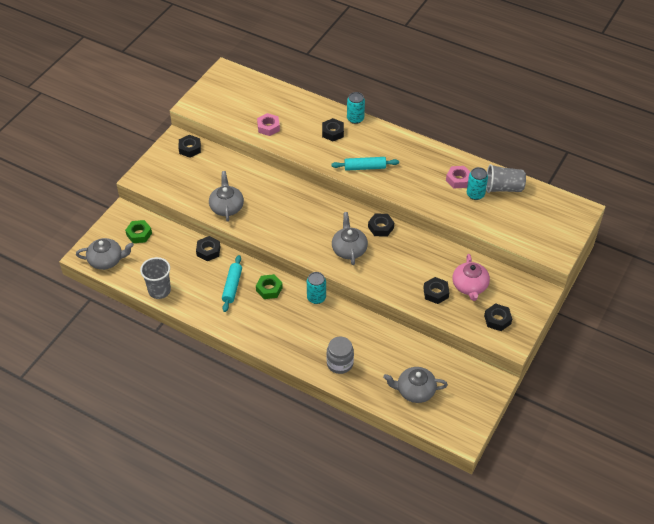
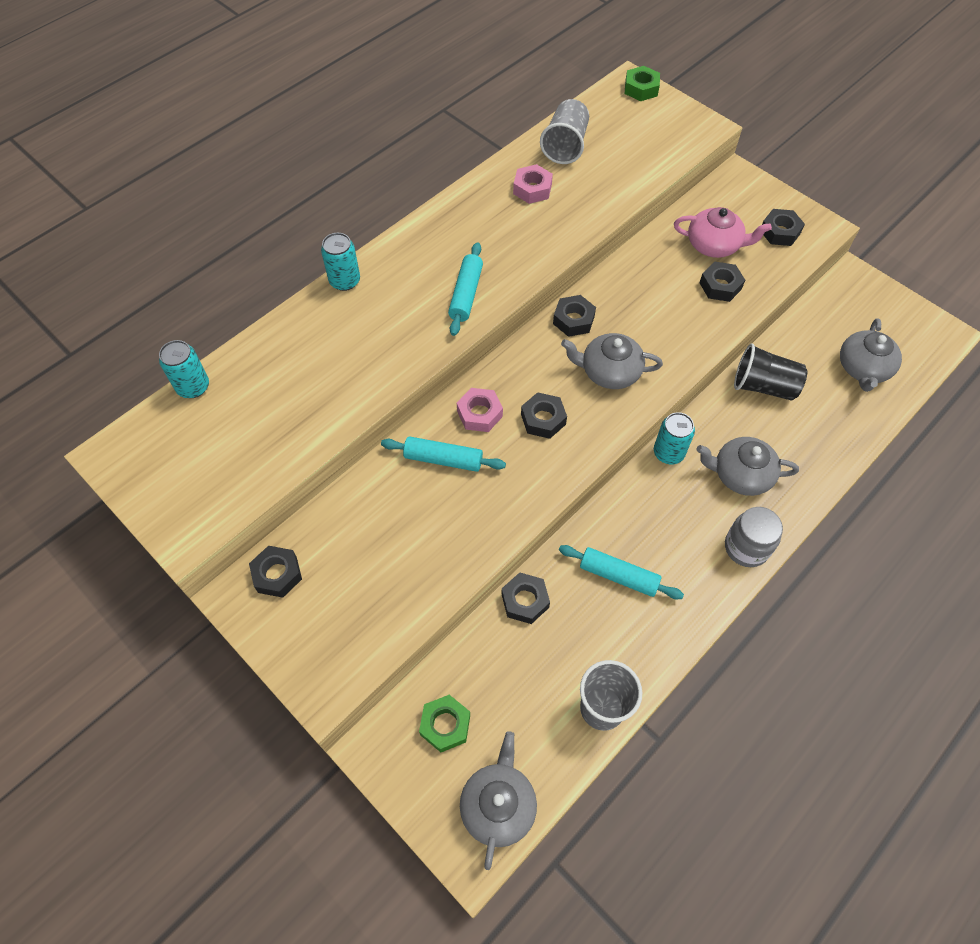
camera: 75 degrees left, 10 degrees up
grey teapot [209,171,244,222] -> grey teapot moved to [697,437,799,496]
green nut [256,274,283,299] -> green nut moved to [625,66,660,101]
pink nut [257,113,280,136] -> pink nut moved to [457,388,503,432]
black nut [322,118,344,141] -> black nut moved to [521,392,567,439]
grey jar [326,337,354,374] -> grey jar moved to [725,507,783,567]
turquoise can [467,167,488,200] -> turquoise can moved to [159,340,209,398]
none -> turquoise rolling pin [381,436,506,472]
none -> black cup [734,344,807,401]

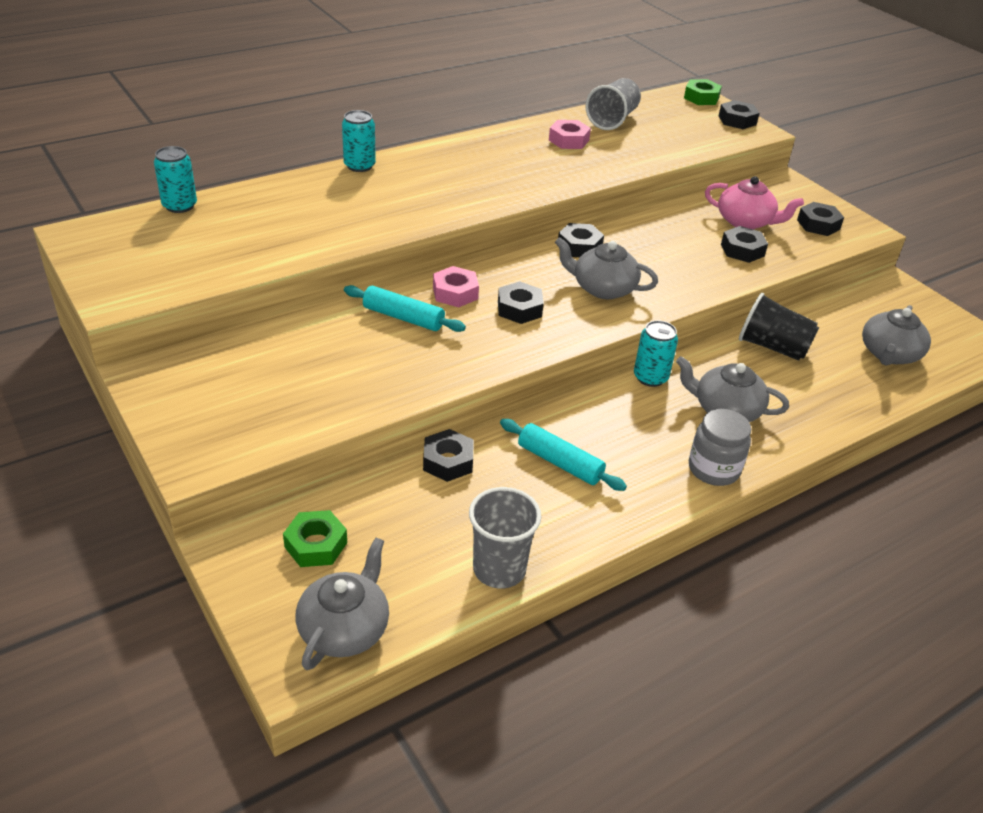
camera: 10 degrees right, 20 degrees down
black nut [249,546,302,598] -> black nut moved to [719,100,759,129]
turquoise rolling pin [448,242,483,336] -> none

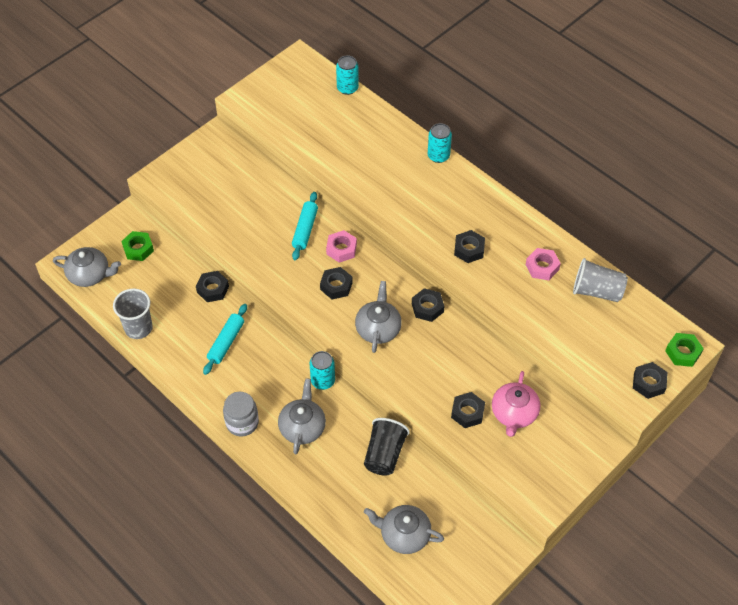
camera: 80 degrees right, 15 degrees up
black nut [797,202,844,236] -> black nut moved to [454,230,485,263]

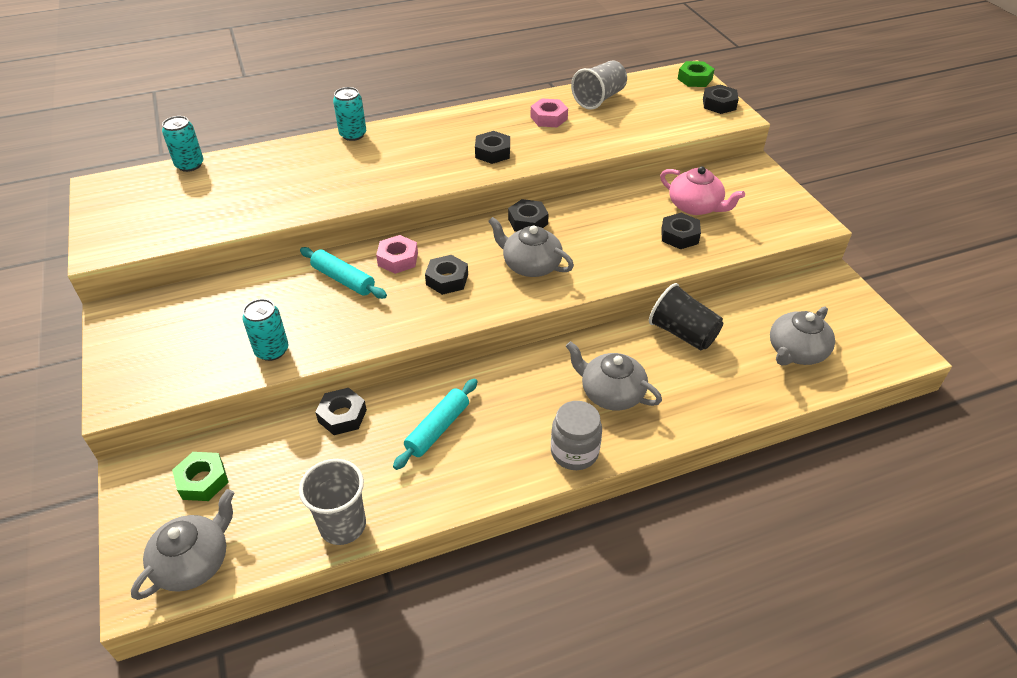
camera: 65 degrees left, 10 degrees down
turquoise rolling pin [203,304,247,375] -> turquoise rolling pin turned 75 degrees clockwise [393,379,477,470]
turquoise can [310,351,335,390] -> turquoise can moved to [242,299,289,361]

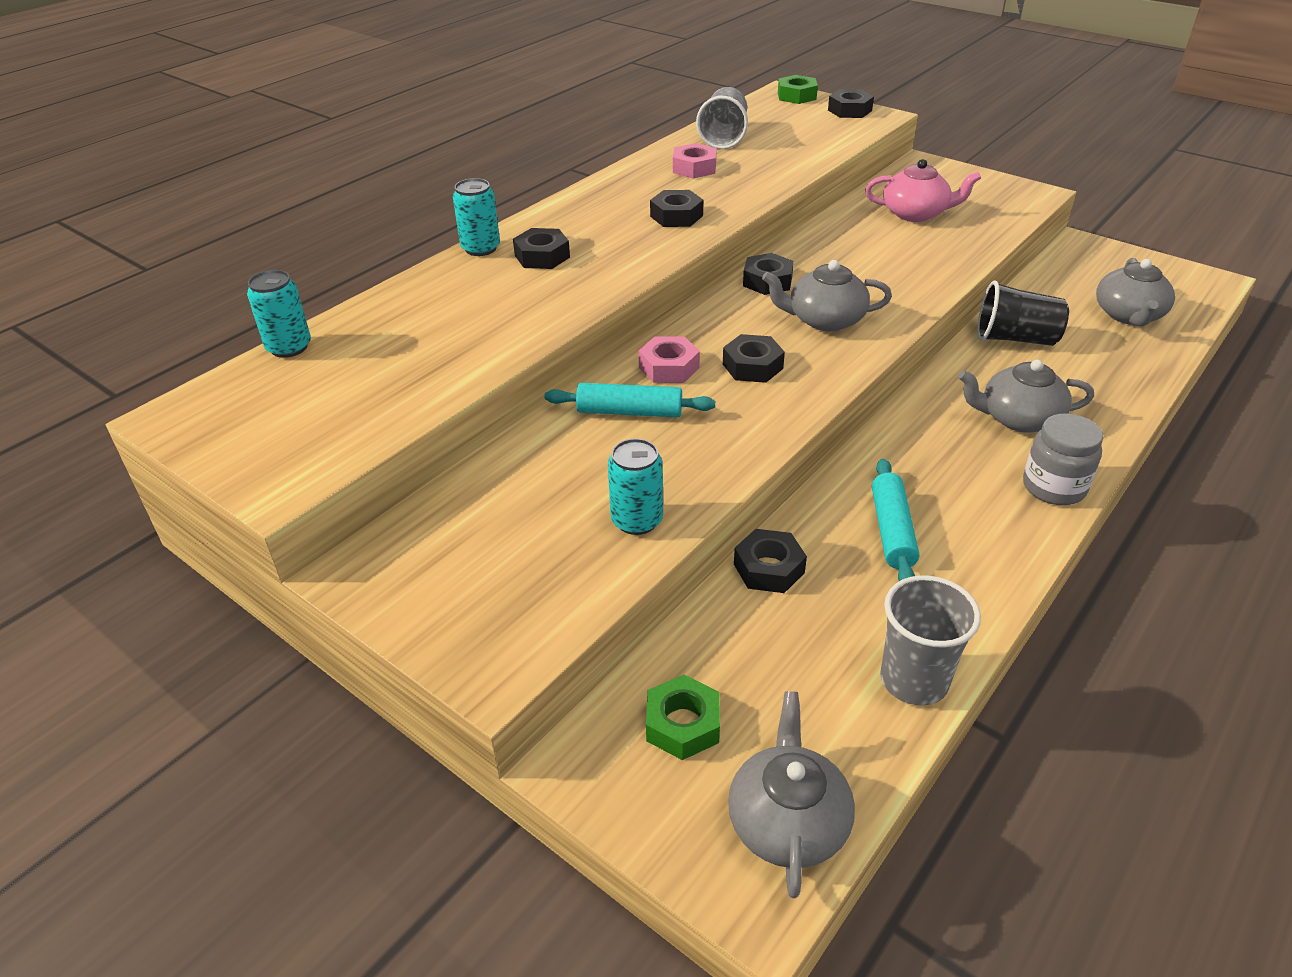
camera: 30 degrees left, 5 degrees down
black nut [661,213,701,249] -> black nut moved to [513,228,570,269]

